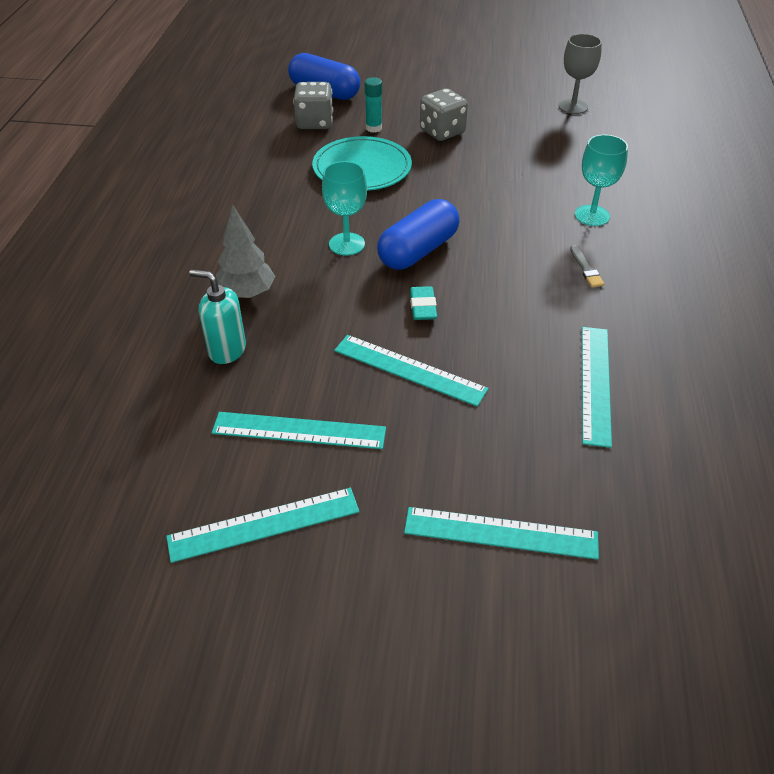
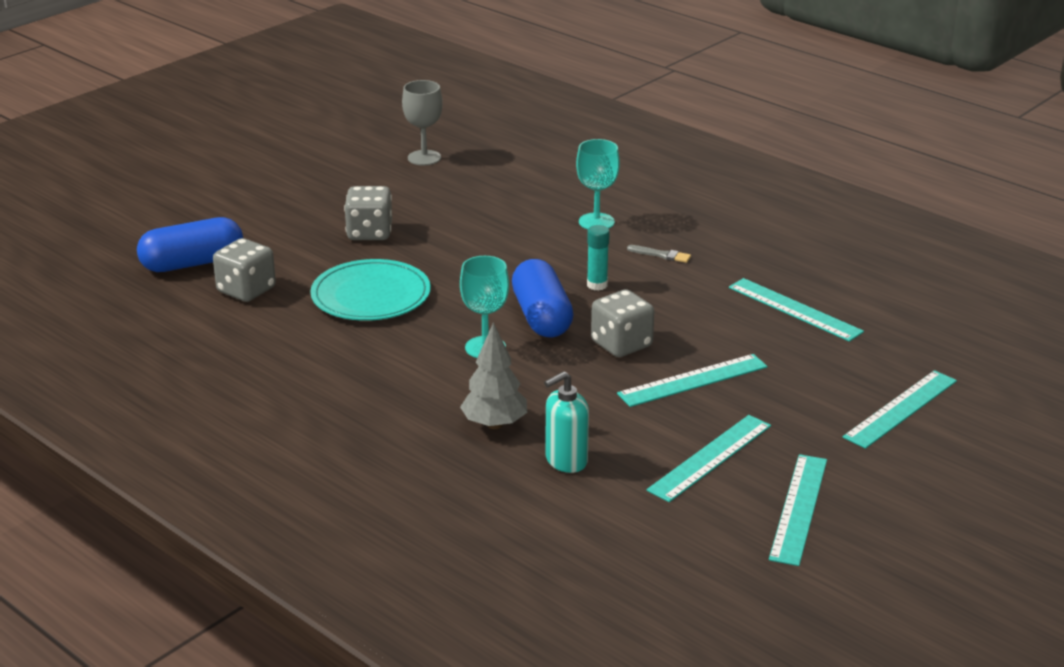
camera: 55 degrees left, 15 degrees down
turquoise glue stick [365,77,382,133] -> turquoise glue stick moved to [587,225,610,291]
turquoise eraser [410,286,437,320] -> grey dice [591,289,655,357]

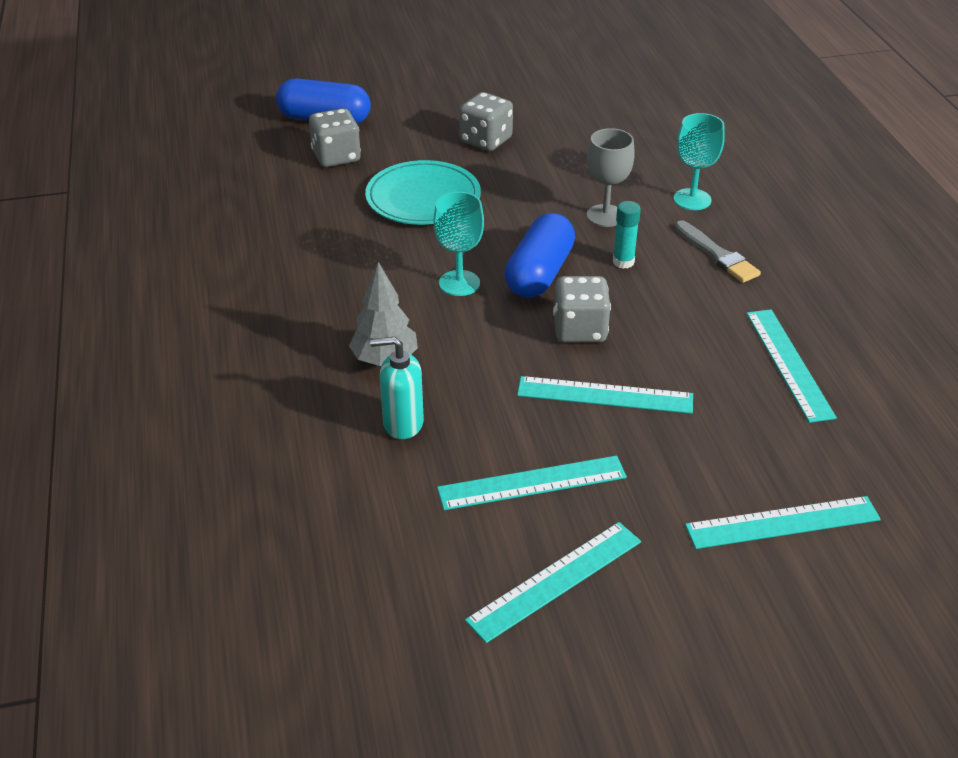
camera: 35 degrees right, 10 degrees up
grey goblet [402,80,443,166] -> grey goblet moved to [587,128,635,227]
grey brush [627,245,691,263] -> grey brush [674,220,761,283], size x1.62

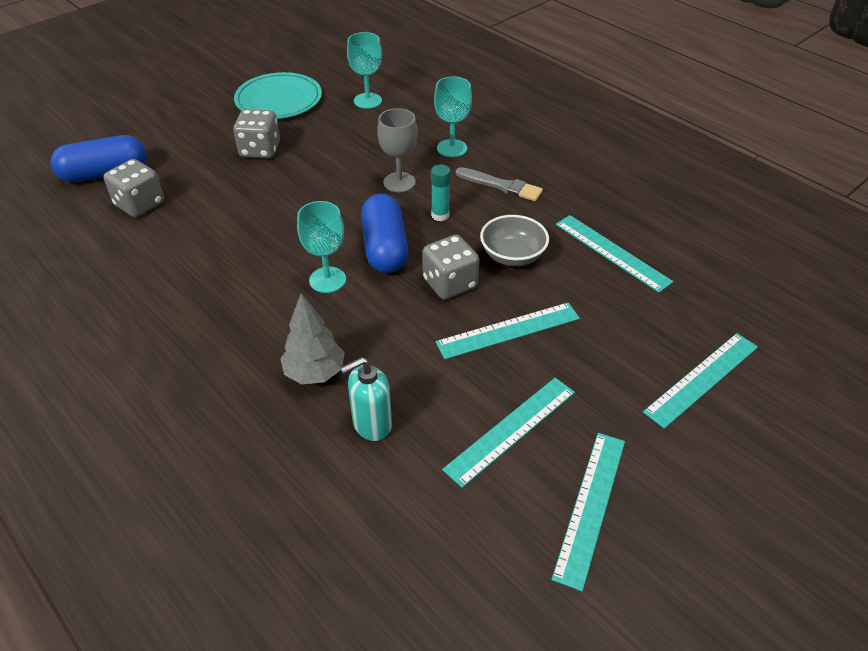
camera: 30 degrees left, 5 degrees up
turquoise plate [365,160,481,225] -> turquoise plate moved to [234,72,322,119]
none -> turquoise goblet [347,32,382,109]
none -> grey bowl [480,215,549,266]

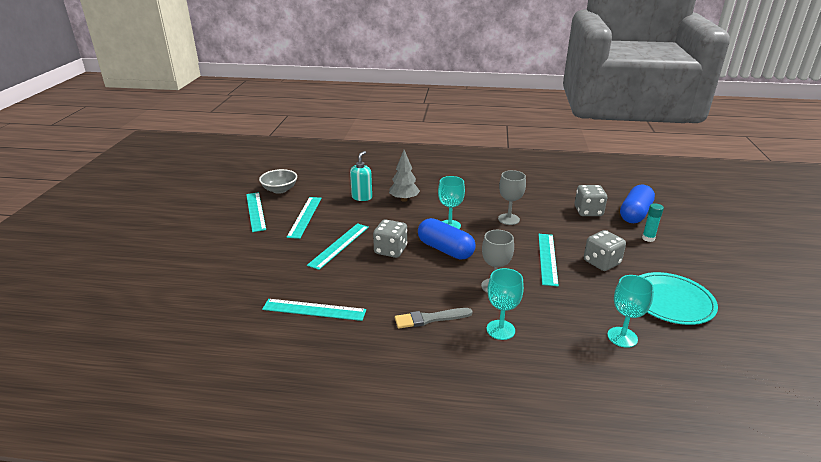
camera: 140 degrees right, 15 degrees down
turquoise glue stick [431,164,451,221] -> turquoise glue stick moved to [642,203,664,242]
grey bowl [480,215,549,266] -> grey bowl moved to [259,169,297,194]
turquoise ruler [643,333,758,429] -> turquoise ruler moved to [538,234,559,286]
none -> grey goblet [498,170,526,225]

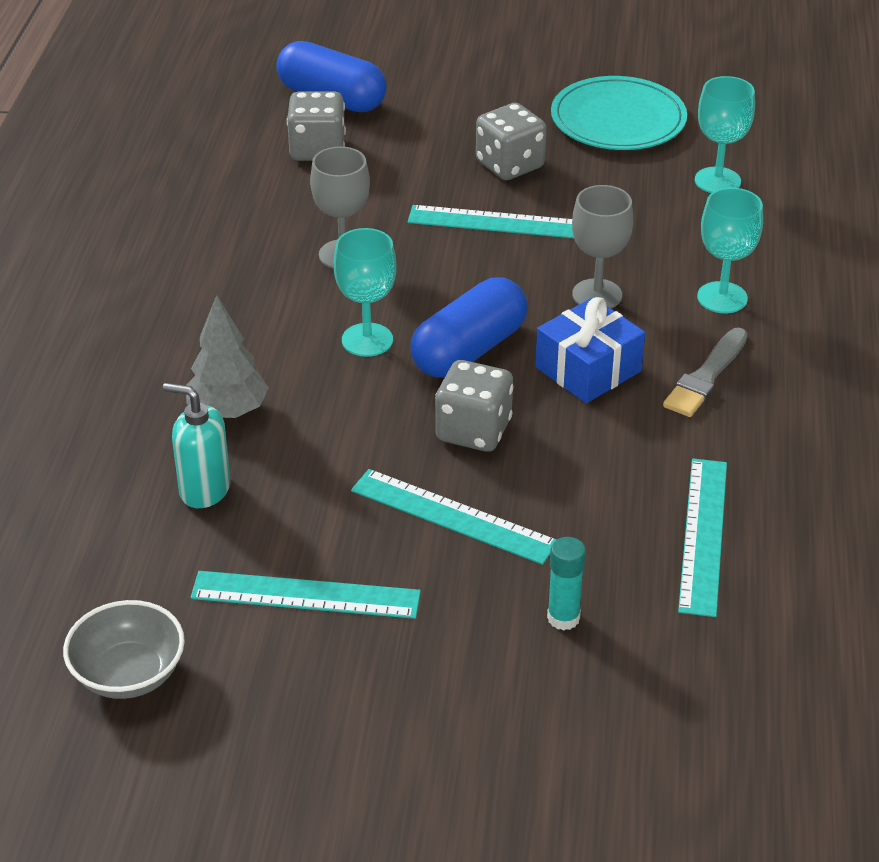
camera: 90 degrees left, 10 degrees up
turquoise ruler [246,192,266,232] -> none
grey brush [395,308,472,328] -> grey brush turned 45 degrees clockwise [663,328,748,417]
turquoise glue stick [642,203,664,242] -> turquoise glue stick moved to [547,537,586,630]
none -> blue gift [535,297,645,403]

